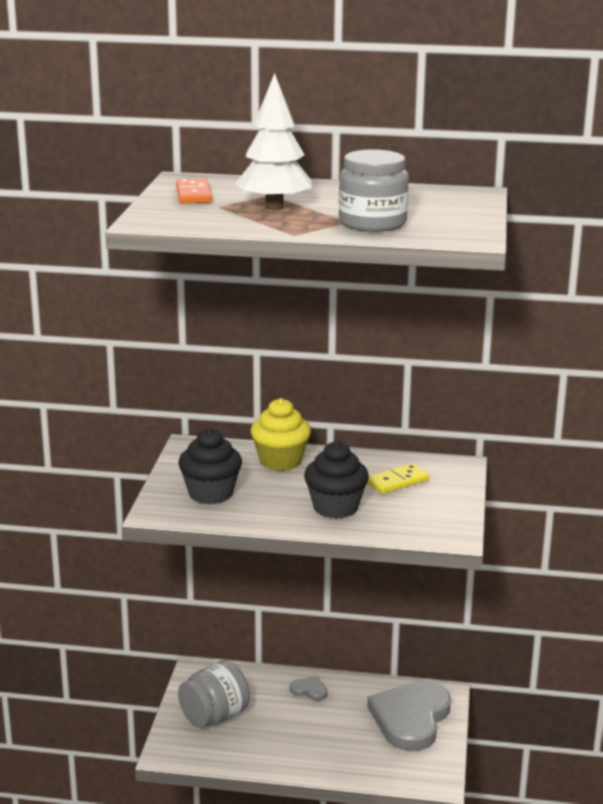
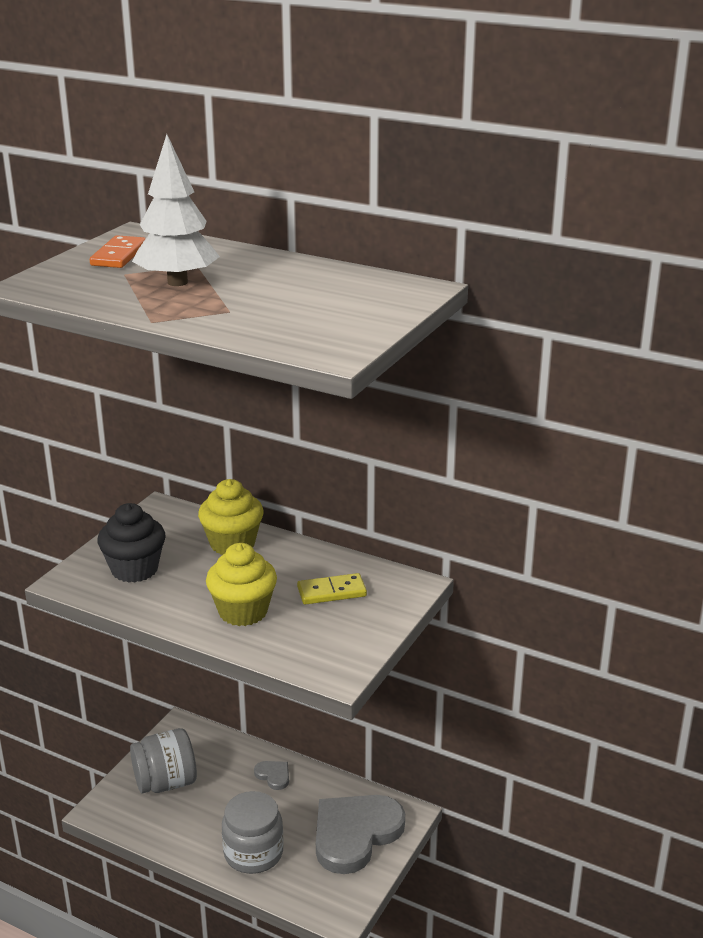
camera: 20 degrees right, 5 degrees up
black cupcake [304,441,369,519] -> yellow cupcake [206,543,277,626]
grey jar [339,149,409,232] -> grey jar moved to [222,791,283,874]

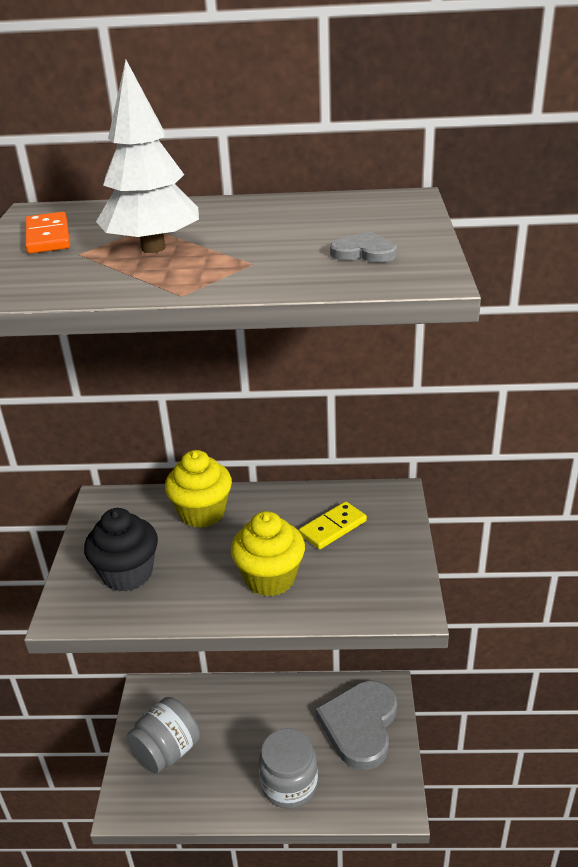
camera: 25 degrees left, 5 degrees up
grey heart [254,761,289,790] -> grey heart moved to [330,232,397,263]

